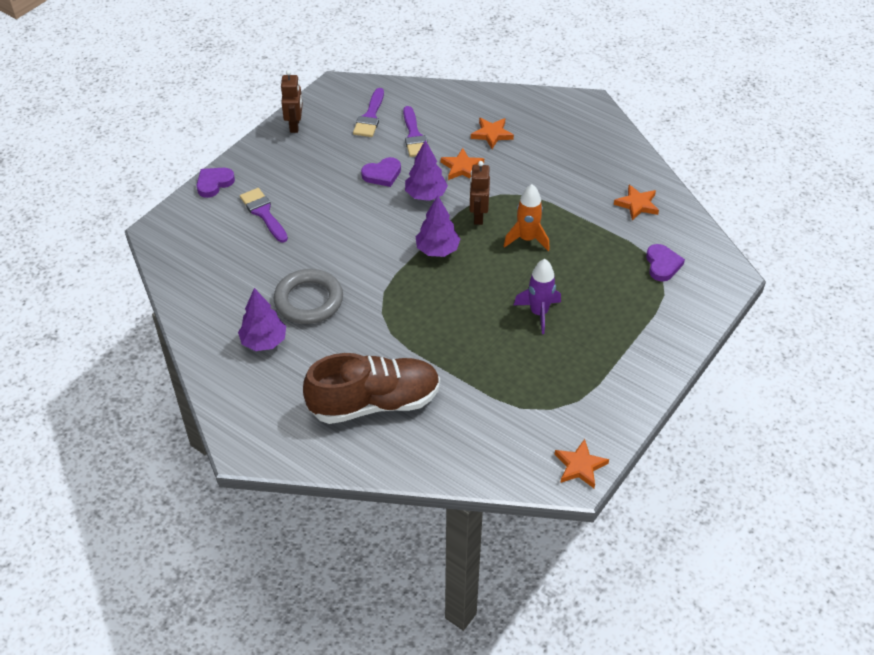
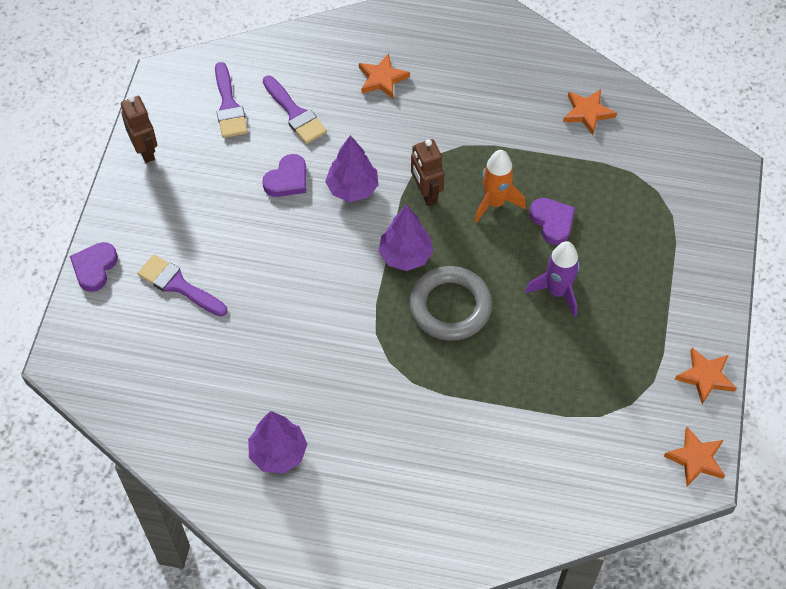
camera: 25 degrees left, 10 degrees up
grey ring [274,269,343,324] -> grey ring moved to [409,266,492,341]
brown shoe [303,353,440,424] -> none
orange star [441,148,484,180] -> orange star moved to [675,348,736,404]
purple heart [646,244,685,282] -> purple heart moved to [530,198,575,245]

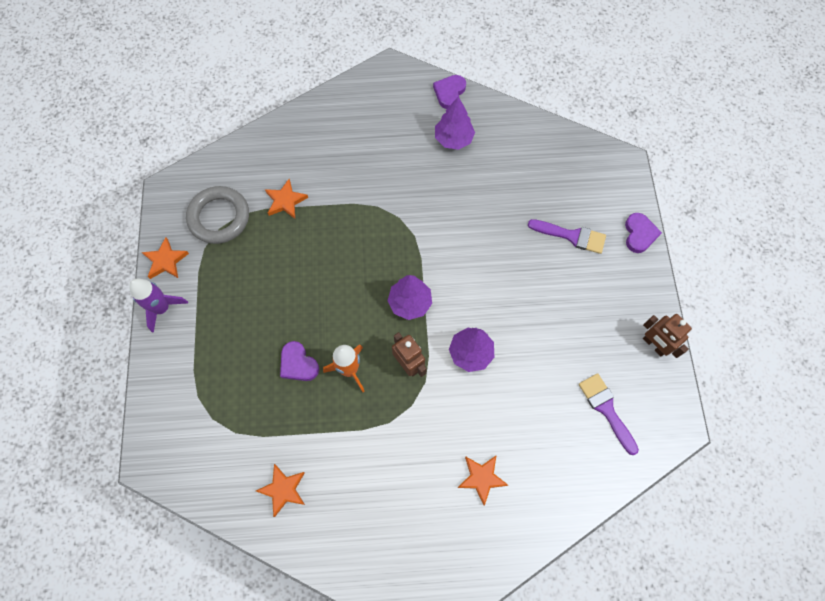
camera: 165 degrees right, 10 degrees up
purple heart [262,154,306,197] -> purple heart moved to [433,75,466,109]
purple brush [263,76,327,144] -> none
grey ring [409,266,492,341] -> grey ring moved to [186,186,249,244]
purple rocket [525,241,580,317] -> purple rocket moved to [129,279,188,333]
orange star [663,427,725,486] -> orange star moved to [265,179,308,219]

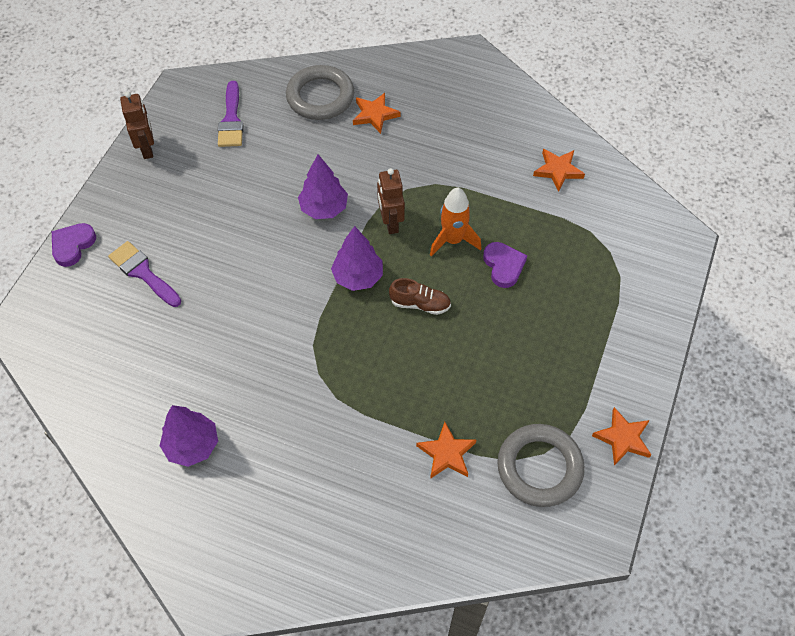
camera: 155 degrees left, 10 degrees down
purple rocket [129,279,188,333] -> none
purple heart [433,75,466,109] -> none
none -> grey ring [286,65,354,120]
none -> brown shoe [389,278,451,315]

